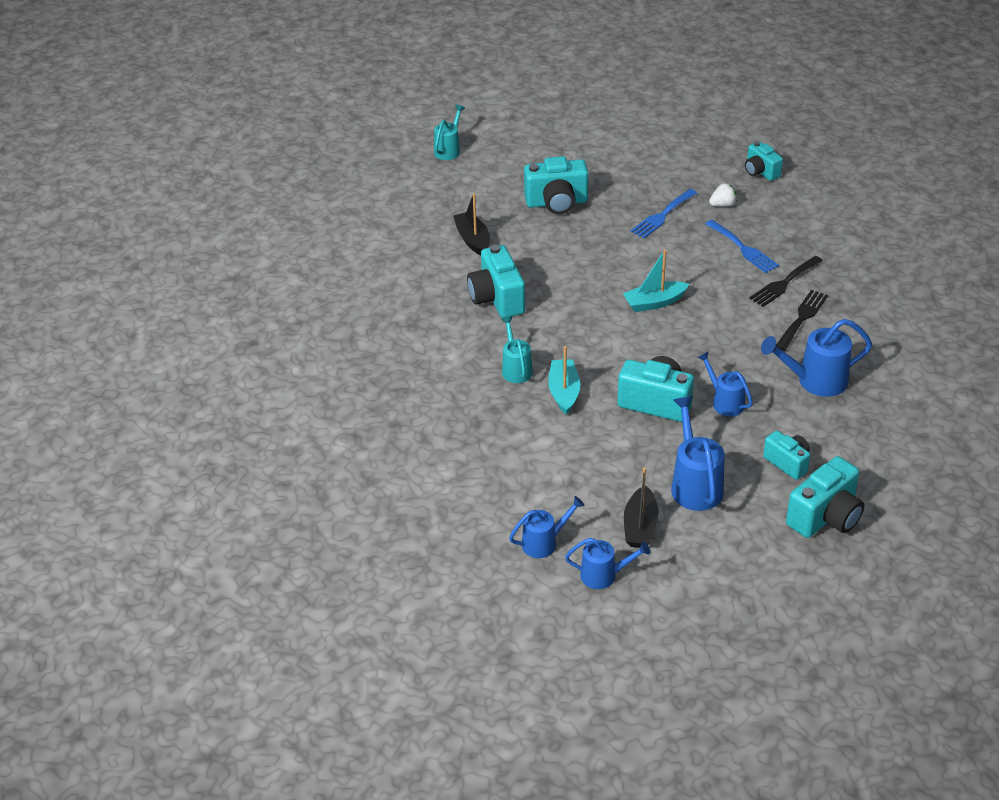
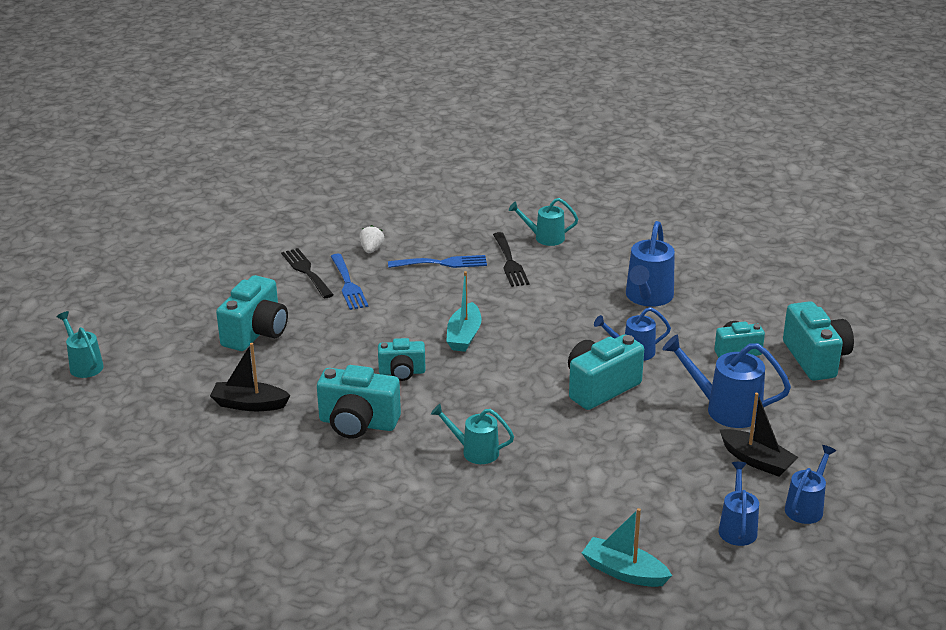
camera: 60 degrees left, 10 degrees down
turquoise boat [548,346,580,415] -> turquoise boat moved to [582,508,672,587]
turquoise camera [745,141,783,181] -> turquoise camera moved to [378,338,426,381]
black fork [777,290,828,351] -> black fork moved to [281,248,334,298]
none -> turquoise watering can [509,198,578,246]

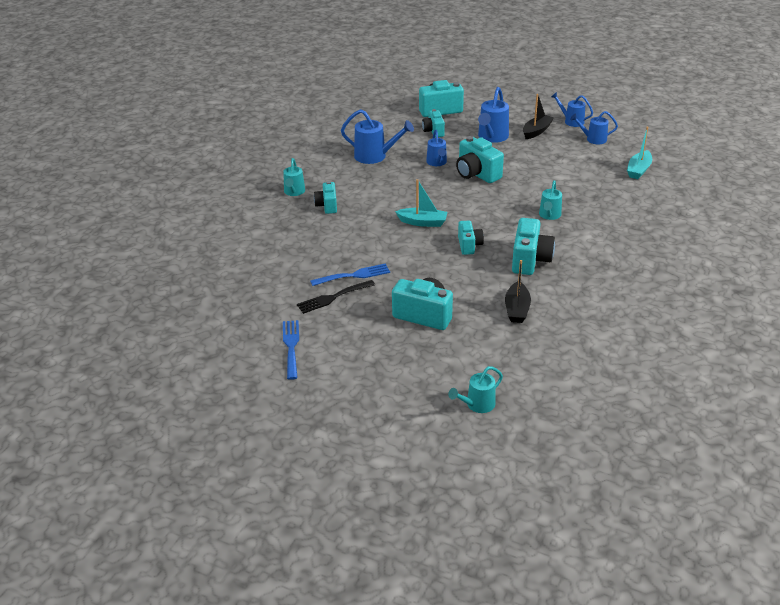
camera: 90 degrees left, 5 degrees up
white strawberry [359,225,384,253] -> none
blue fork [388,255,487,268] -> blue fork moved to [283,320,299,380]
black fork [493,232,529,287] -> turquoise camera [314,181,337,214]

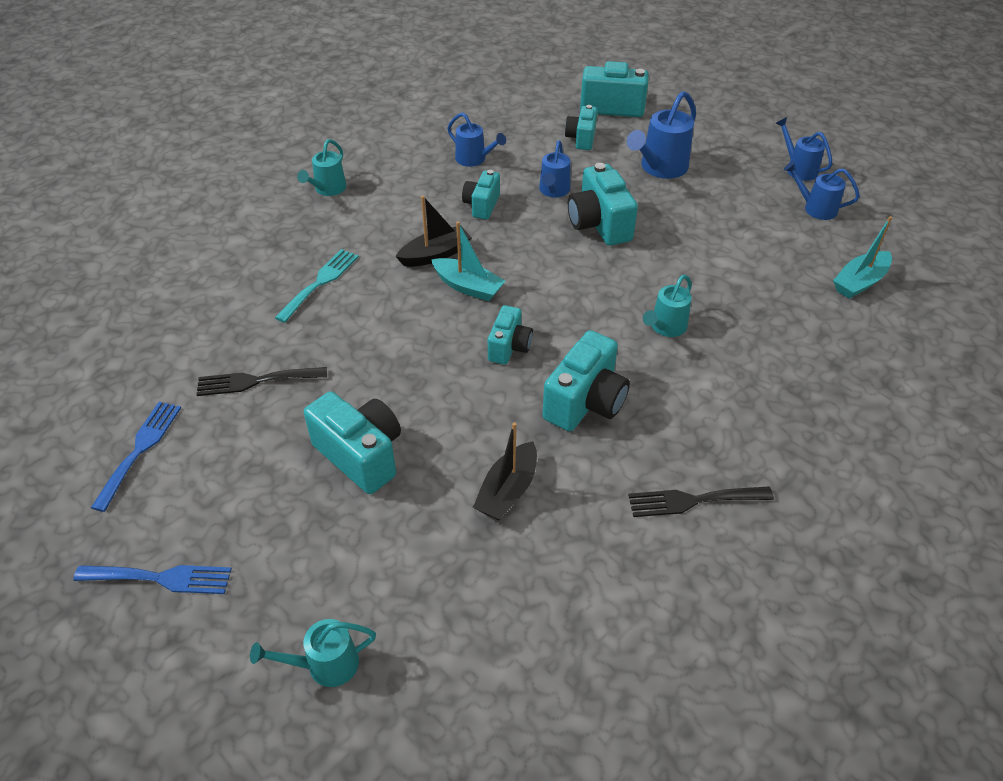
camera: 20 degrees right, 10 degrees up
blue fork [310,263,390,286] -> blue fork moved to [73,565,232,594]
turquoise camera [314,181,337,214] -> turquoise camera moved to [462,170,500,220]
blue watering can [341,109,414,164] -> blue watering can [447,113,506,167], size x0.64
black boat [523,94,554,139] -> black boat moved to [396,196,471,267]
none -> turquoise fork [275,249,359,323]
none -> black fork [628,486,774,517]

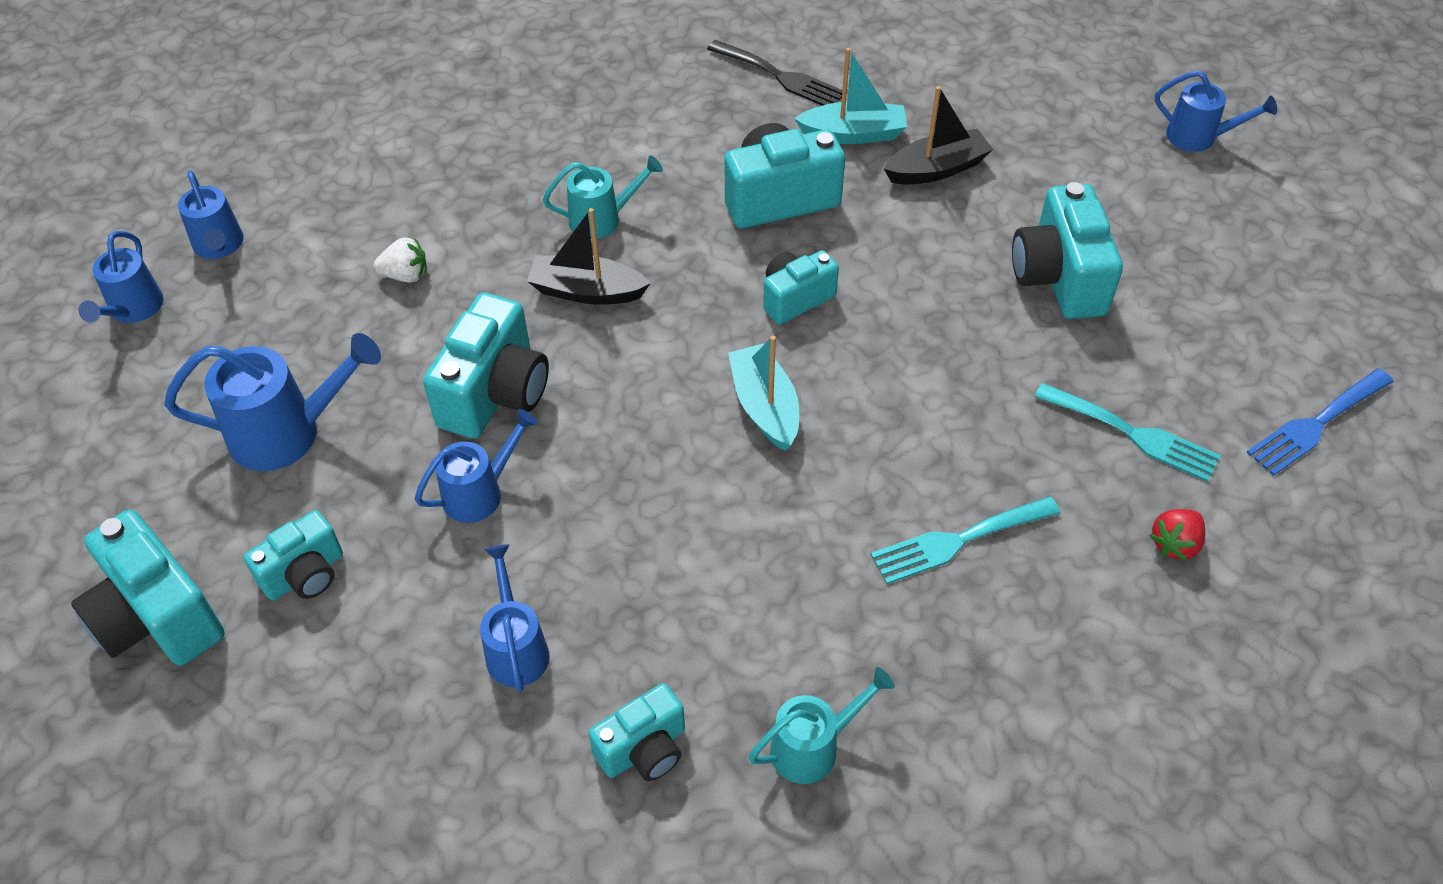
camera: 140 degrees left, 5 degrees up
blue fork [73,565,232,594] -> none
black fork [197,367,327,396] -> turquoise fork [1034,383,1221,482]
turquoise watering can [250,619,376,687] -> blue watering can [1155,71,1277,152]
black boat [396,196,471,267] -> black boat moved to [527,208,651,305]
turquoise camera [462,170,500,220] -> turquoise camera moved to [588,683,685,781]
turquoise boat [833,216,892,299] -> turquoise boat moved to [794,48,907,144]
none -> white strawberry [374,238,427,282]
none -> red strawberry [1150,509,1205,561]

